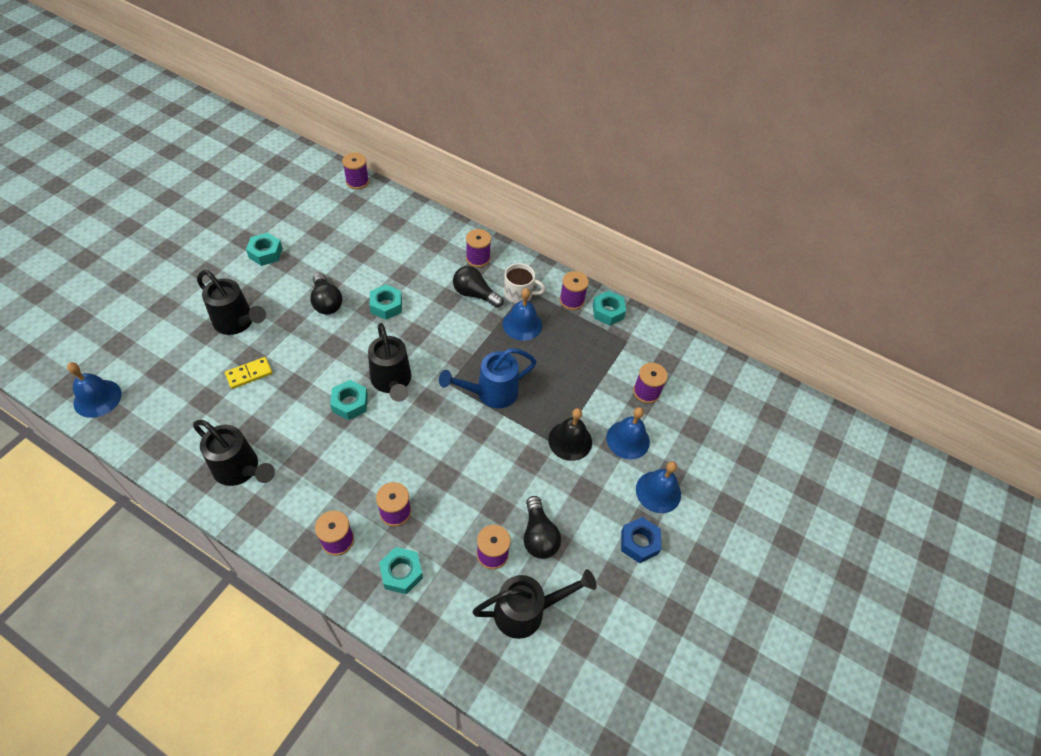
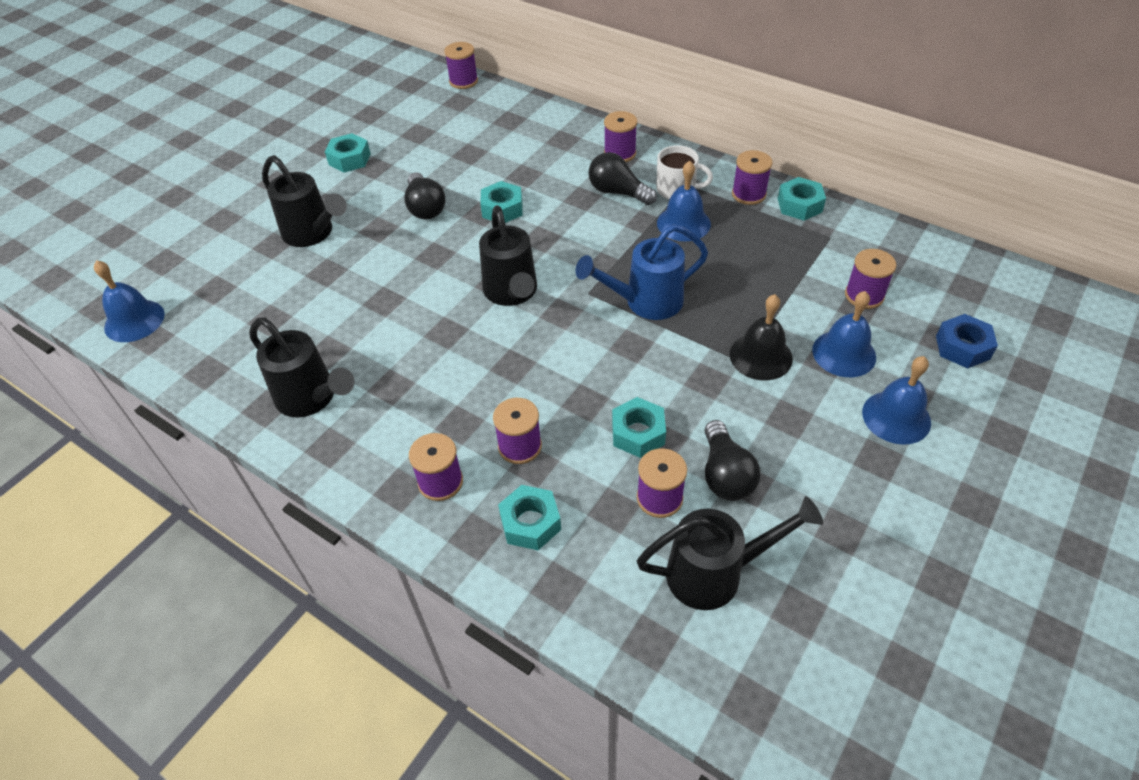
camera: 10 degrees right, 5 degrees down
yellow domino [225,357,272,389] -> none
turquoise nut [330,380,368,420] -> turquoise nut moved to [612,397,666,458]
blue nut [621,517,661,563] -> blue nut moved to [936,314,998,368]

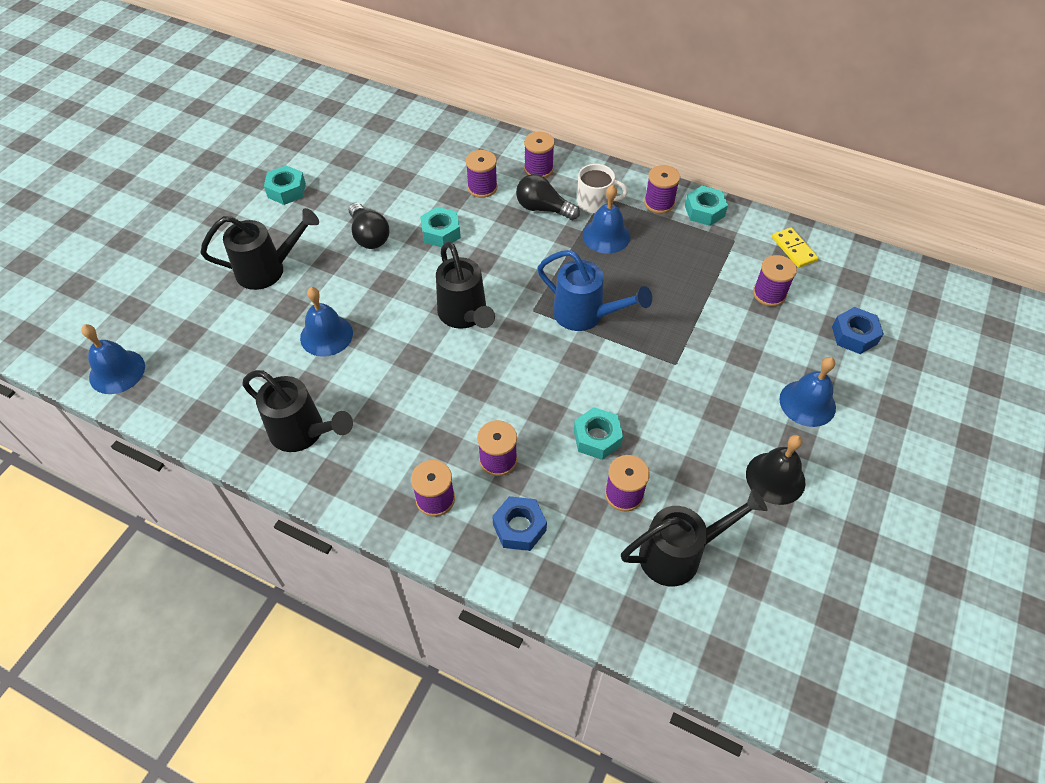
camera: 10 degrees left, 5 degrees up
black watering can [262,155,347,247] -> black watering can turned 45 degrees counterclockwise [201,208,319,290]
purple spool [444,42,478,89] -> purple spool moved to [466,150,498,198]
turquoise nut [498,485,561,550] -> blue nut [492,496,547,551]
blue watering can [575,224,708,320] -> blue watering can turned 120 degrees counterclockwise [537,250,652,331]
black light bulb [704,420,761,501] -> none
black bell [730,294,793,380] -> black bell moved to [746,435,805,505]
blue bell [812,291,876,377] -> blue bell moved to [300,287,353,357]
none -> yellow domino [772,227,818,268]

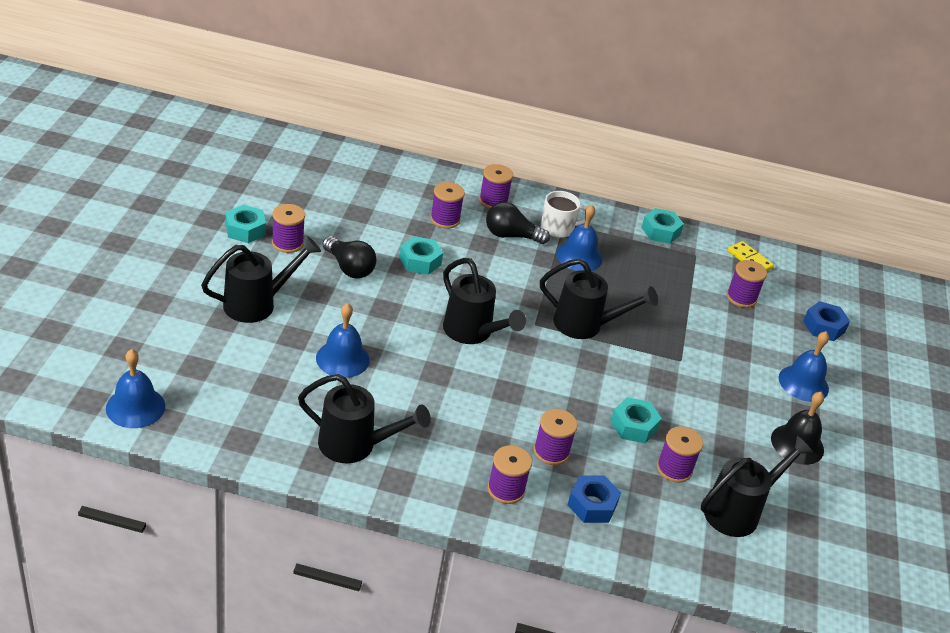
camera: 20 degrees left, 15 degrees down
blue watering can [537,250,652,331] -> black watering can [540,258,658,339]
purple spool [644,165,680,214] -> purple spool moved to [272,204,305,253]

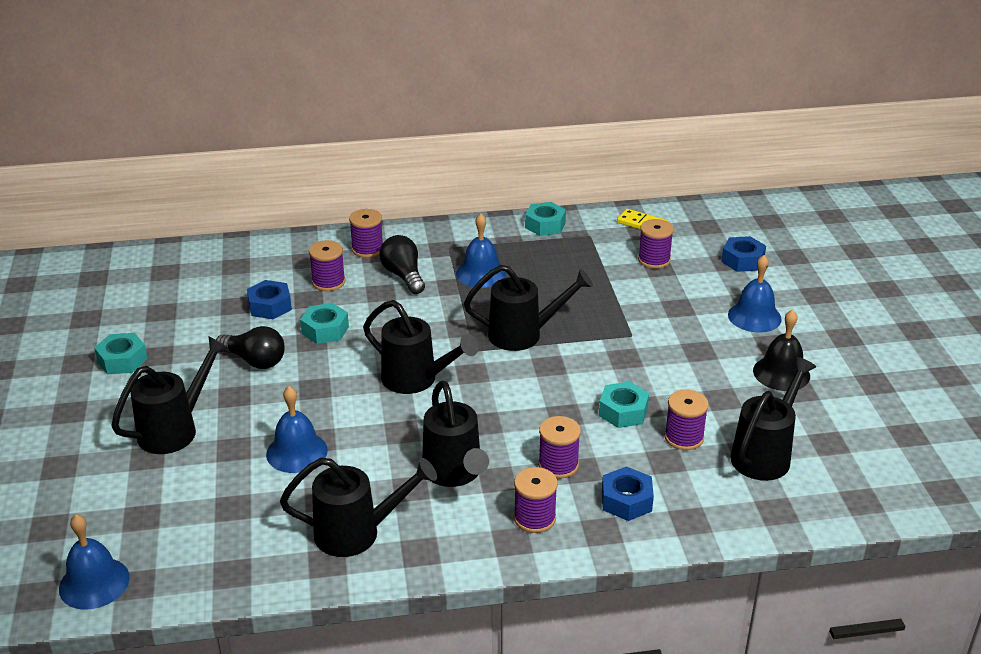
camera: 15 degrees left, 5 degrees down
purple spool [272,204,305,253] -> none
black light bulb [486,202,550,244] -> black light bulb turned 75 degrees clockwise [379,235,425,294]
white mug [541,191,587,238] -> none
none -> blue nut [247,280,292,319]
none -> black watering can [422,381,489,487]

